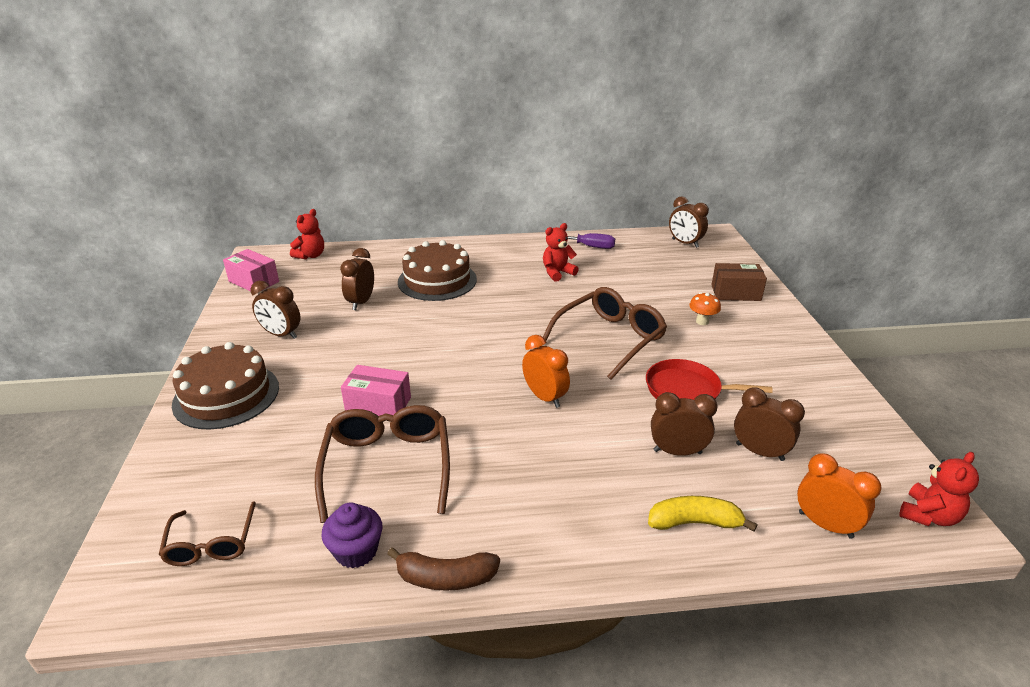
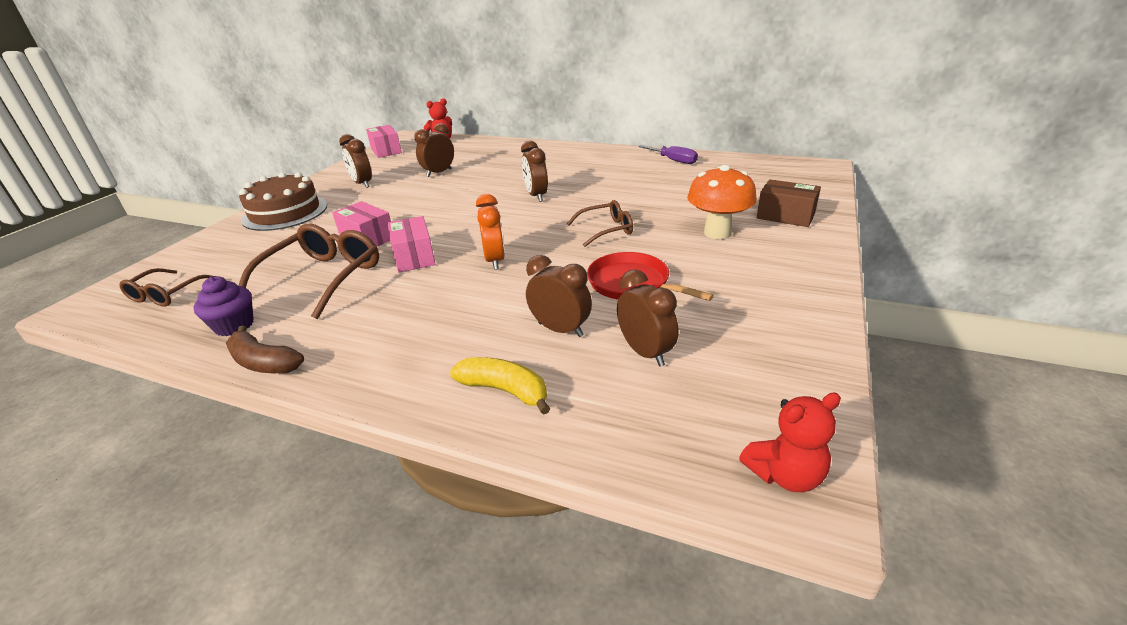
camera: 30 degrees right, 0 degrees up
brown cake [398,240,477,301] -> none
red teddy bear [543,223,579,282] -> none
brown glasses [543,287,667,380] -> brown glasses [567,200,633,247], size x0.58
brown clock [669,196,709,248] -> brown clock moved to [521,140,548,202]
orange mushroom [689,292,721,325] -> orange mushroom [687,164,757,239], size x1.92
orange clock [797,453,882,539] -> none
none -> pink box [388,216,435,272]

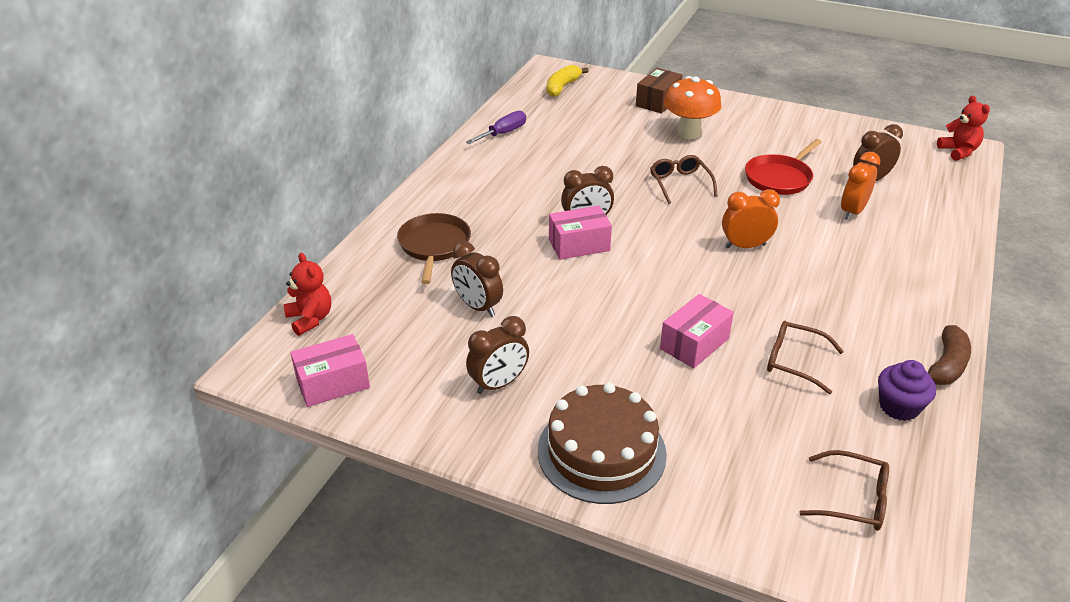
camera: 90 degrees left, 5 degrees up
brown glasses [239,224,379,320] -> brown glasses [767,321,844,394], size x0.58
pink box [388,216,435,272] -> pink box moved to [549,206,612,260]
yellow banana [450,357,550,415] -> yellow banana moved to [547,65,588,97]
brown clock [526,255,592,337] -> orange clock [841,151,880,221]
none -> brown pan [397,213,471,284]

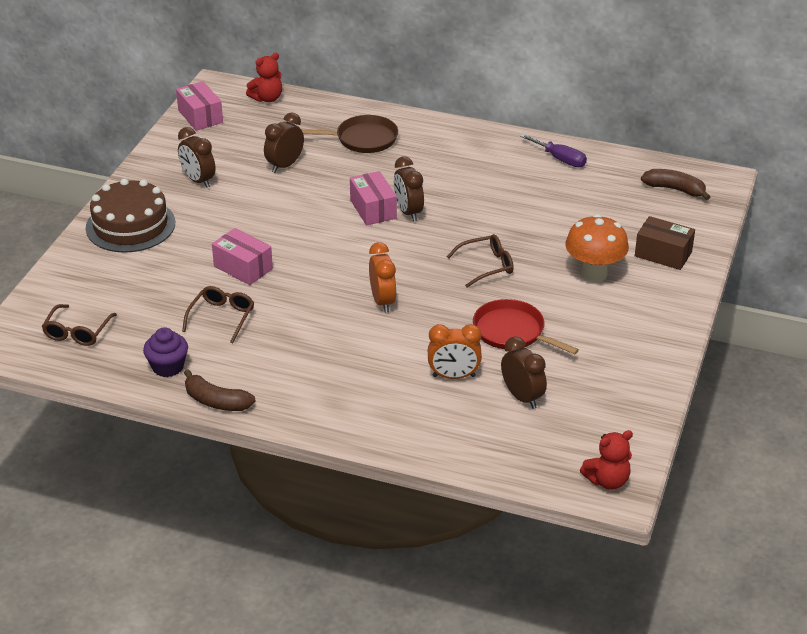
camera: 85 degrees right, 0 degrees up
yellow banana [547,65,588,97] -> brown banana [641,169,710,200]
orange clock [841,151,880,221] -> orange clock turned 150 degrees clockwise [428,324,482,379]

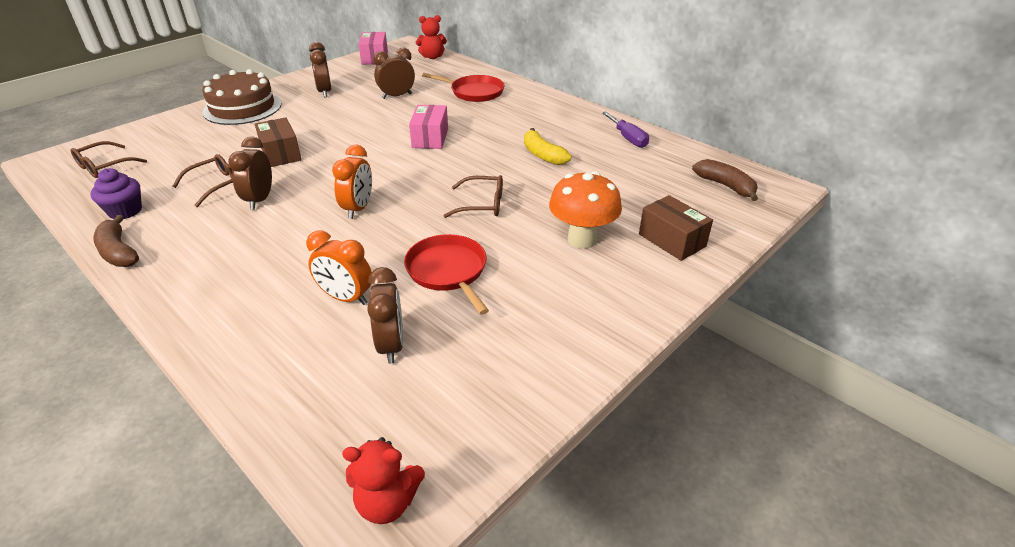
camera: 25 degrees right, 0 degrees up
pink box [212,228,273,285] -> brown box [255,117,302,167]
brown pan [301,115,398,153] -> red pan [422,73,505,102]
brown clock [394,156,424,222] -> brown clock moved to [228,137,272,210]
none -> yellow banana [524,128,571,165]

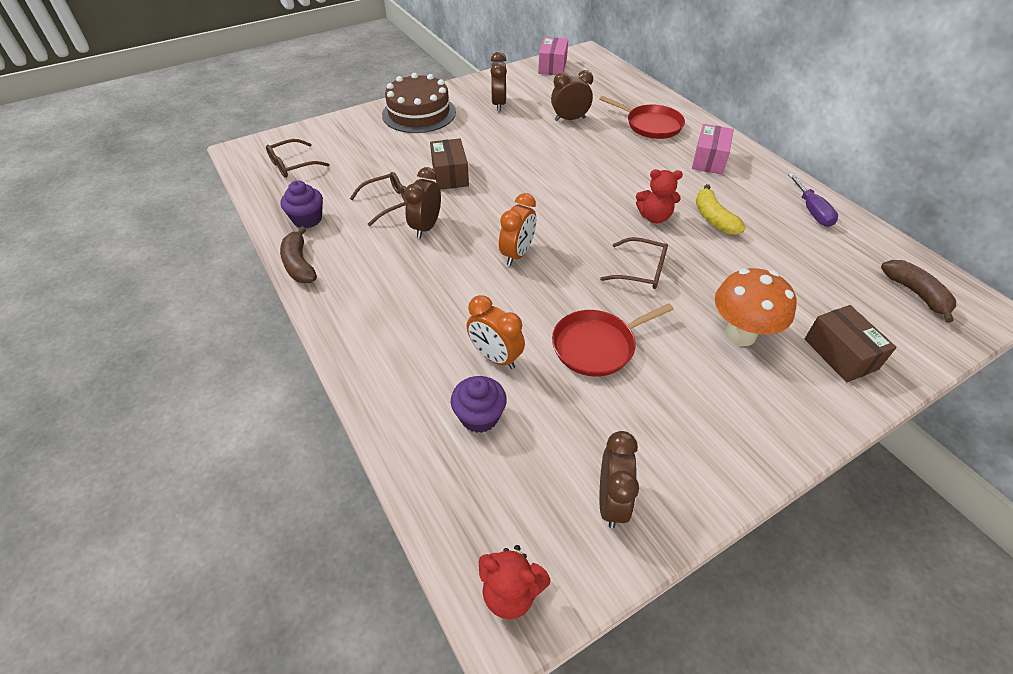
camera: 15 degrees right, 10 degrees up
brown clock [367,267,403,364] -> brown clock moved to [599,431,639,528]
red pan [404,234,489,315] -> red pan turned 105 degrees counterclockwise [552,303,674,377]
pink box [409,105,448,149] -> pink box moved to [692,124,734,175]
red teddy bear [416,15,447,59] -> red teddy bear moved to [636,169,683,223]
none -> purple cupcake [451,376,507,433]

